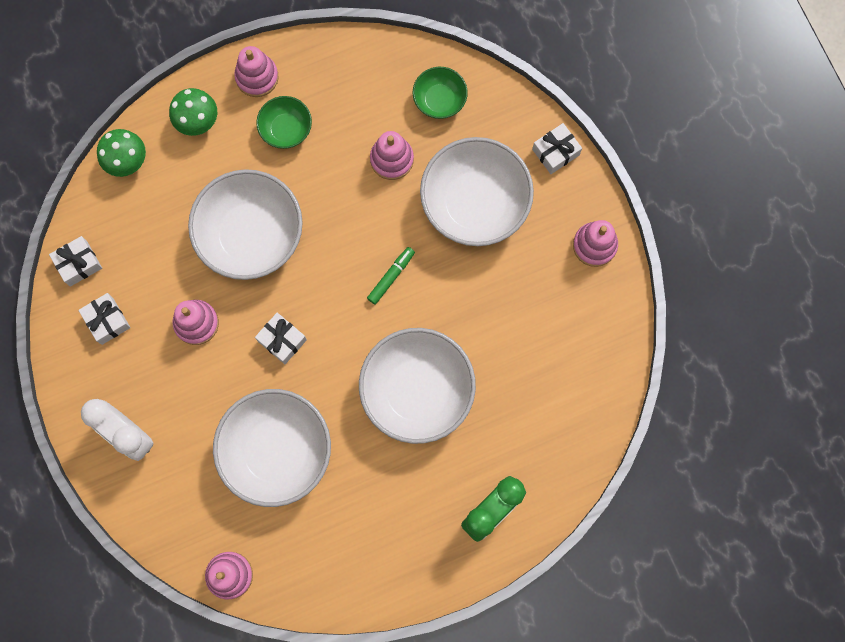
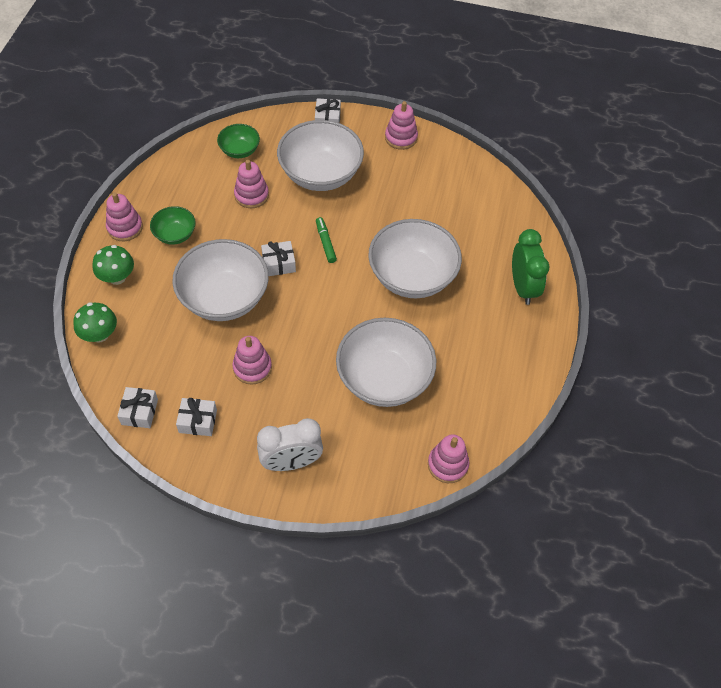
camera: 55 degrees left, 20 degrees down
white gift [255,313,307,364] -> white gift moved to [261,241,296,276]

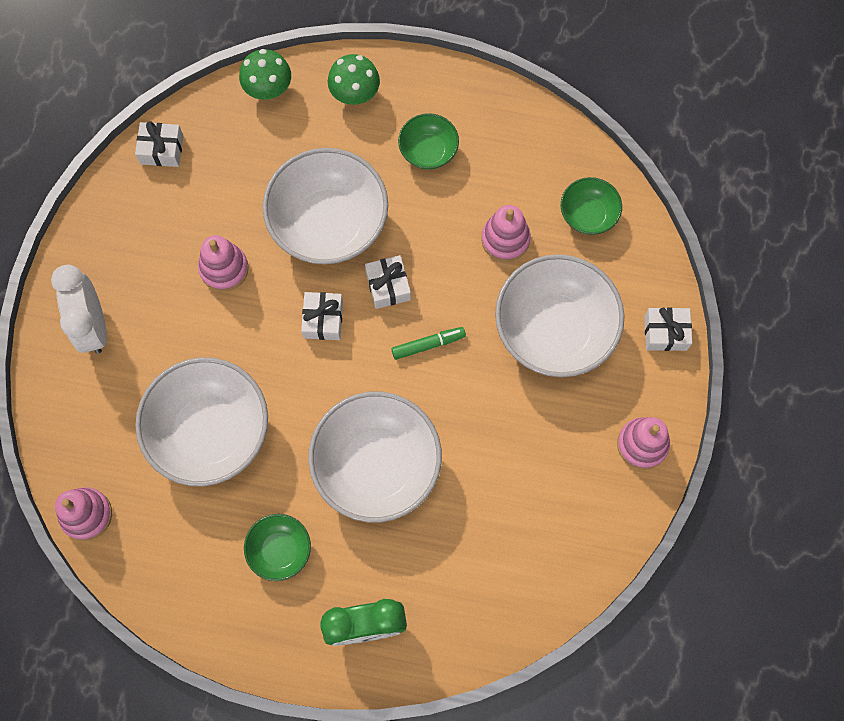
camera: 90 degrees right, 15 degrees up
pink stacking toy [106,192,143,241] -> none
white gift [176,398,217,436] -> white gift moved to [301,292,343,340]
none -> green bowl [244,514,311,581]

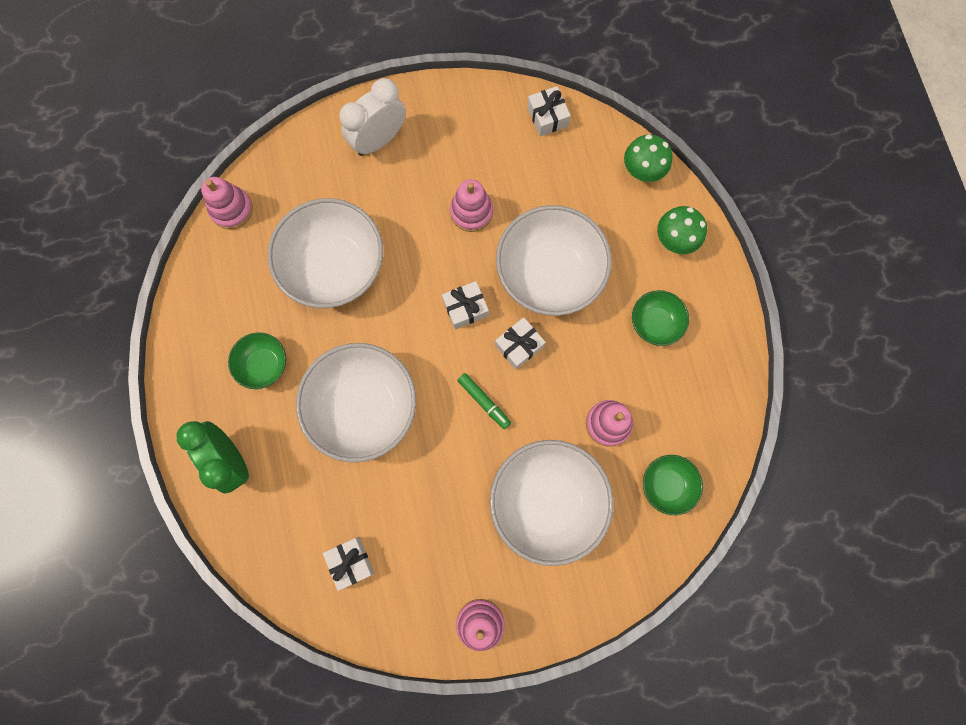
camera: 65 degrees right, 5 degrees up
white gift [644,307,692,351] -> white gift moved to [323,537,374,591]

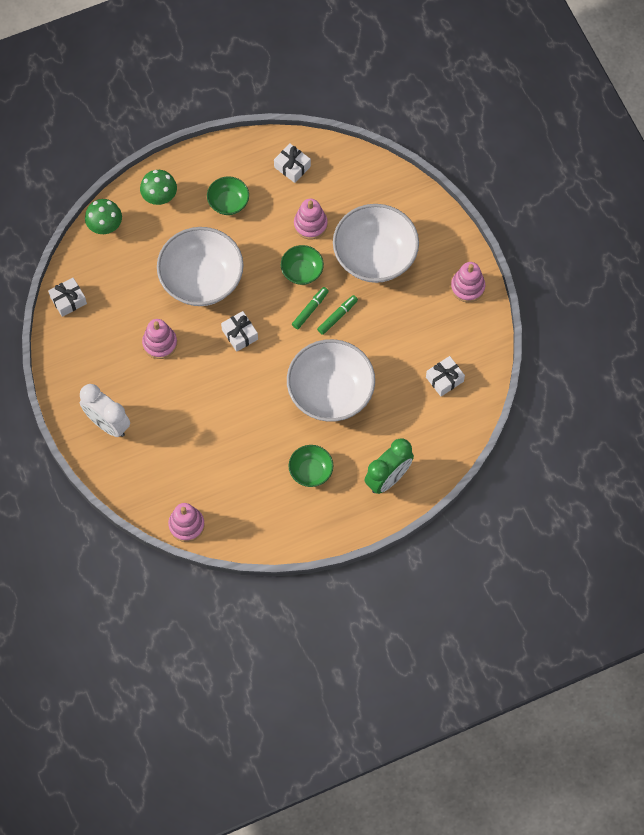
camera: 100 degrees left, 10 degrees down
white bowl [268,198,383,308] -> none
white gift [495,317,546,370] -> white gift moved to [274,143,311,183]
green bowl [643,455,703,515] -> green bowl moved to [281,245,324,285]
none -> green marker [317,295,358,335]

